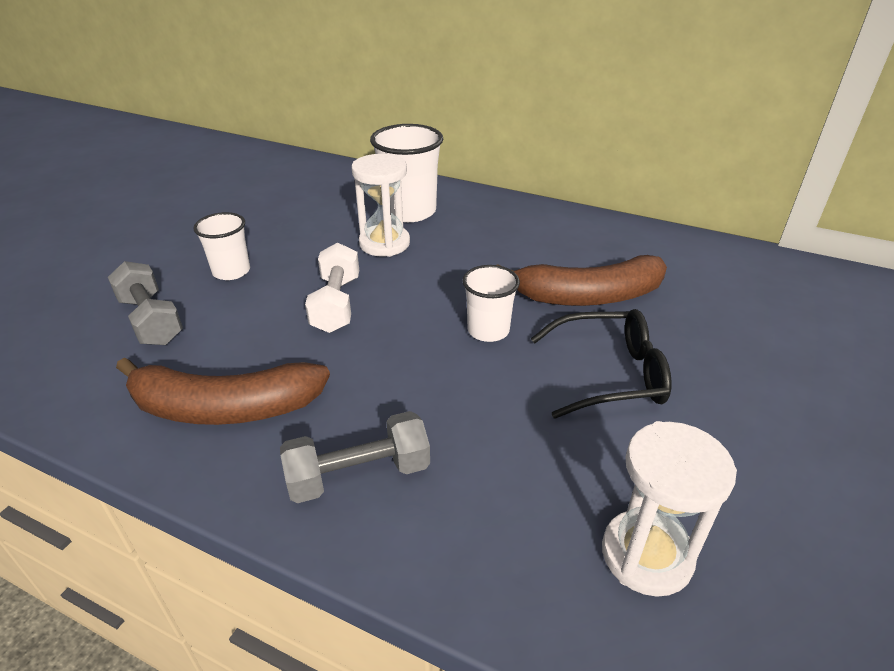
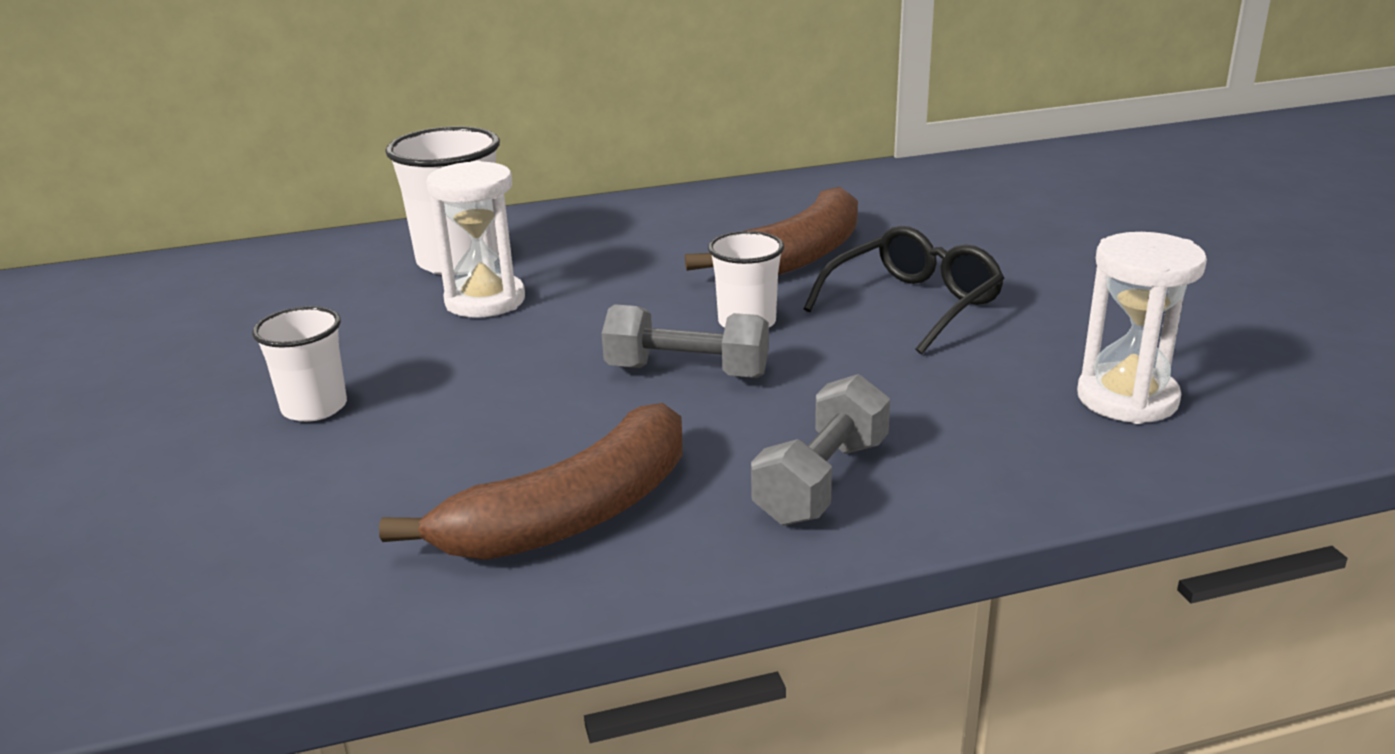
camera: 40 degrees left, 10 degrees down
grey dumbbell [108,261,183,345] -> grey dumbbell moved to [602,304,769,378]
white dumbbell [305,242,359,333] -> none

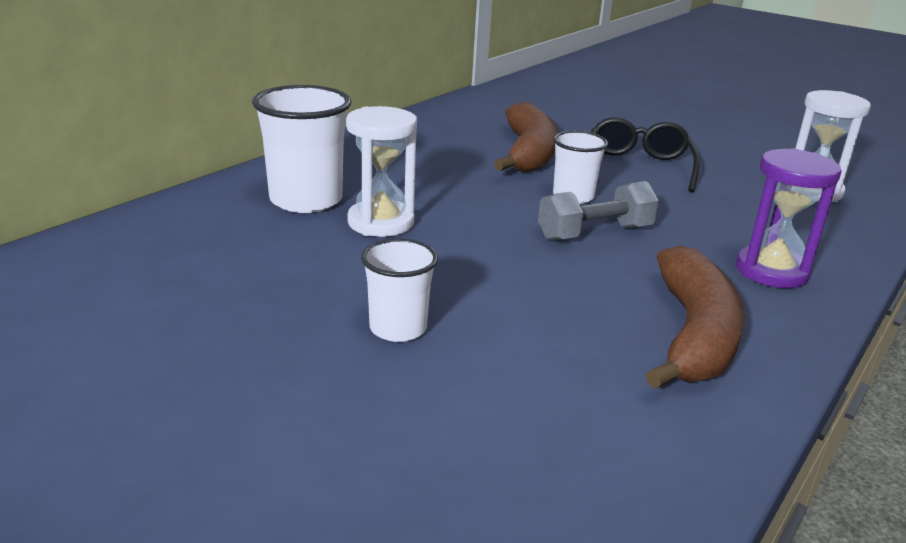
camera: 40 degrees left, 0 degrees up
grey dumbbell [751,374,890,525] -> purple hourglass [736,148,842,288]

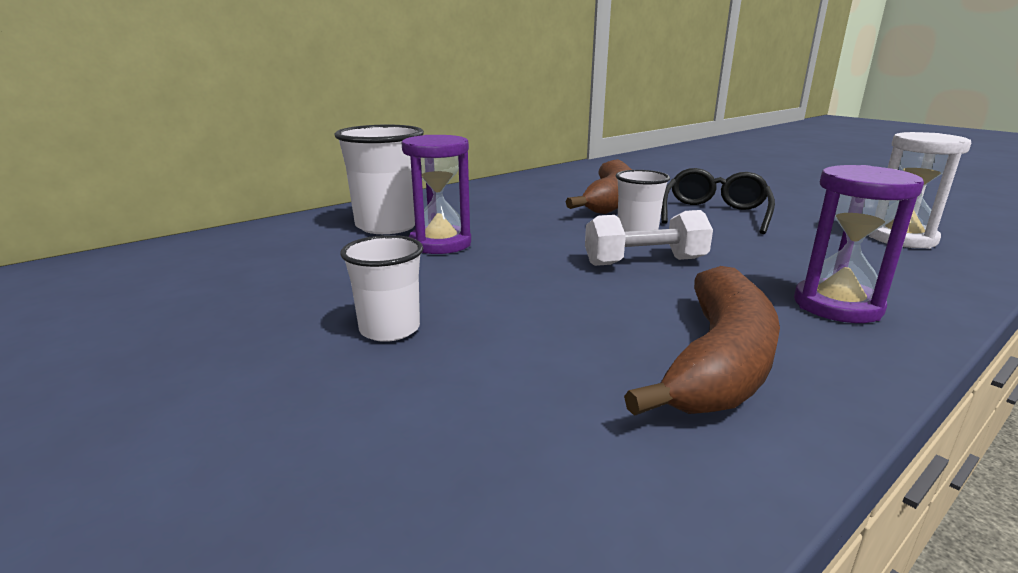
camera: 15 degrees right, 5 degrees down
white hourglass [346,106,417,237] -> purple hourglass [402,135,471,254]
grey dumbbell [538,181,659,241] -> white dumbbell [585,210,713,266]

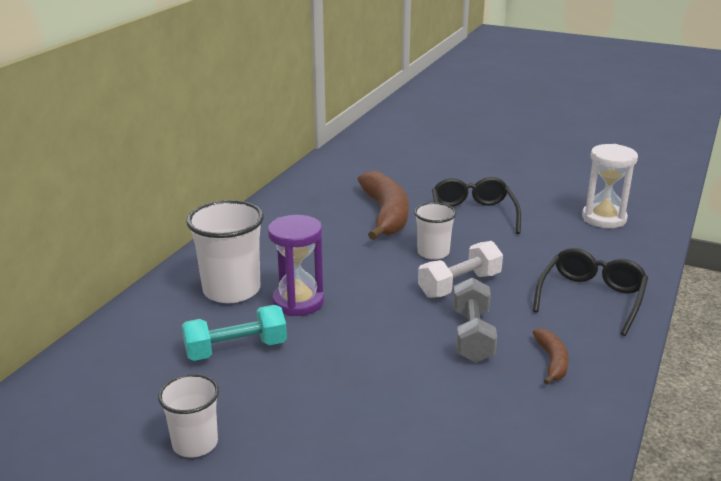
camera: 25 degrees left, 5 degrees up
white cup [340,235,423,342] -> white cup moved to [158,374,219,457]
brown banana [624,266,780,416] -> brown banana [533,328,569,385], size x0.48
purple hourglass [794,165,924,323] -> black glasses [533,248,648,336]
none -> turquoise dumbbell [182,305,287,361]
none -> grey dumbbell [453,277,497,362]

